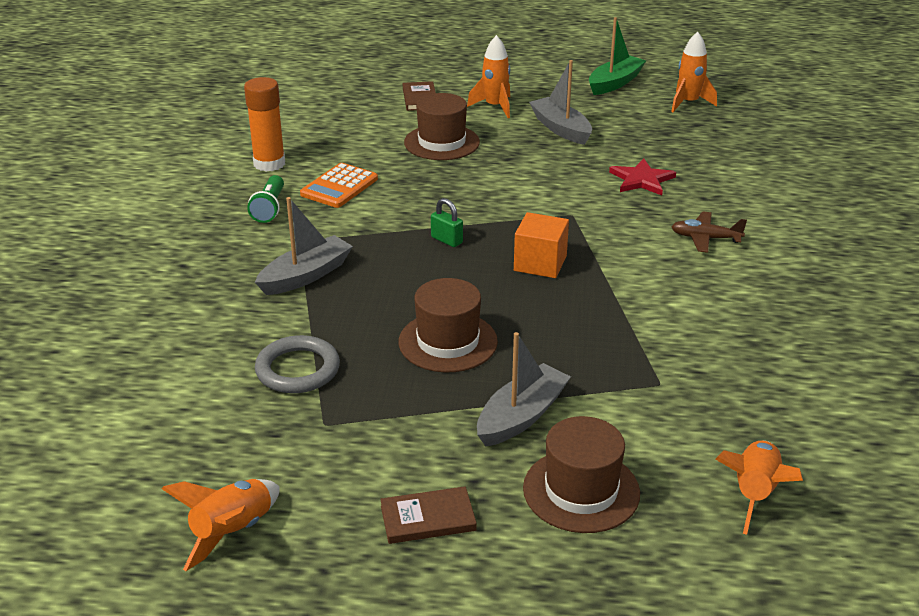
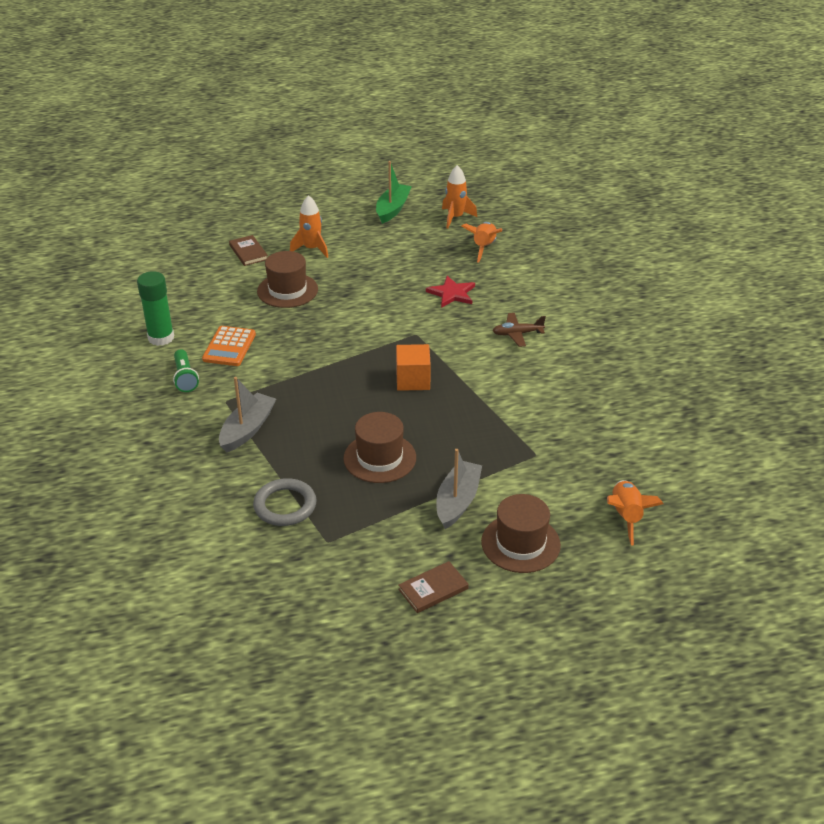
camera: 20 degrees left, 5 degrees up
orange rocket [161,479,280,571] -> orange rocket moved to [462,222,502,262]
orange glue stick [244,77,285,172] -> green glue stick [137,271,174,346]
green padlock [431,198,463,247] -> none
grey boat [529,60,592,145] -> none

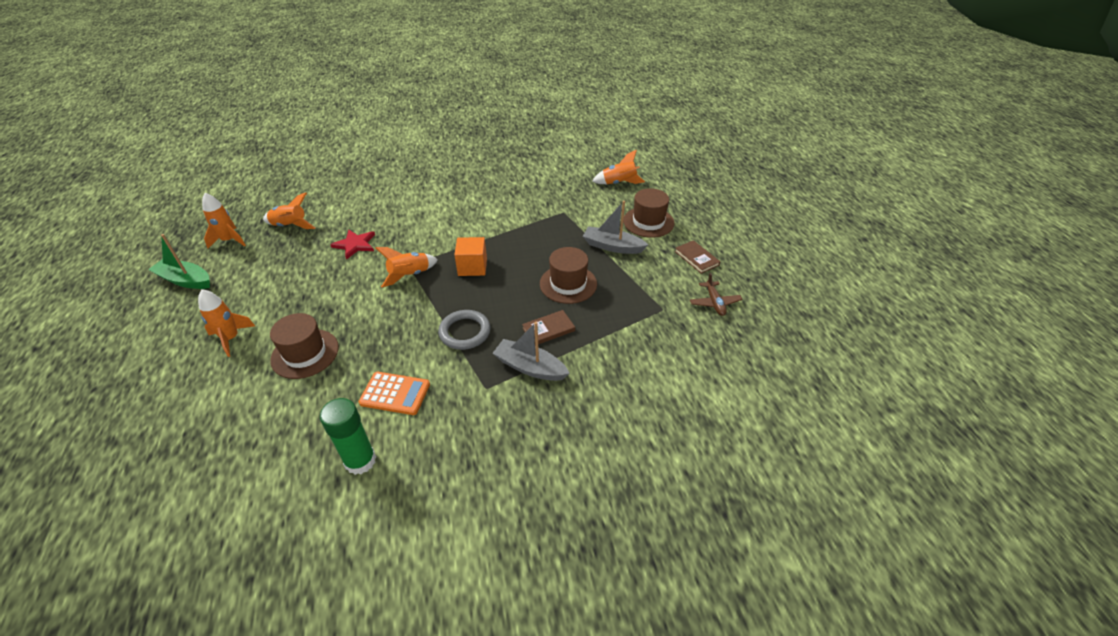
camera: 90 degrees left, 5 degrees up
green flashlight [173,349,199,392] -> none
brown book [229,235,268,266] -> brown book moved to [522,310,575,344]
grey ring [253,478,316,526] -> grey ring moved to [438,310,491,350]
brown plane [493,313,546,347] -> brown plane moved to [690,273,742,316]
none -> orange rocket [375,247,438,287]

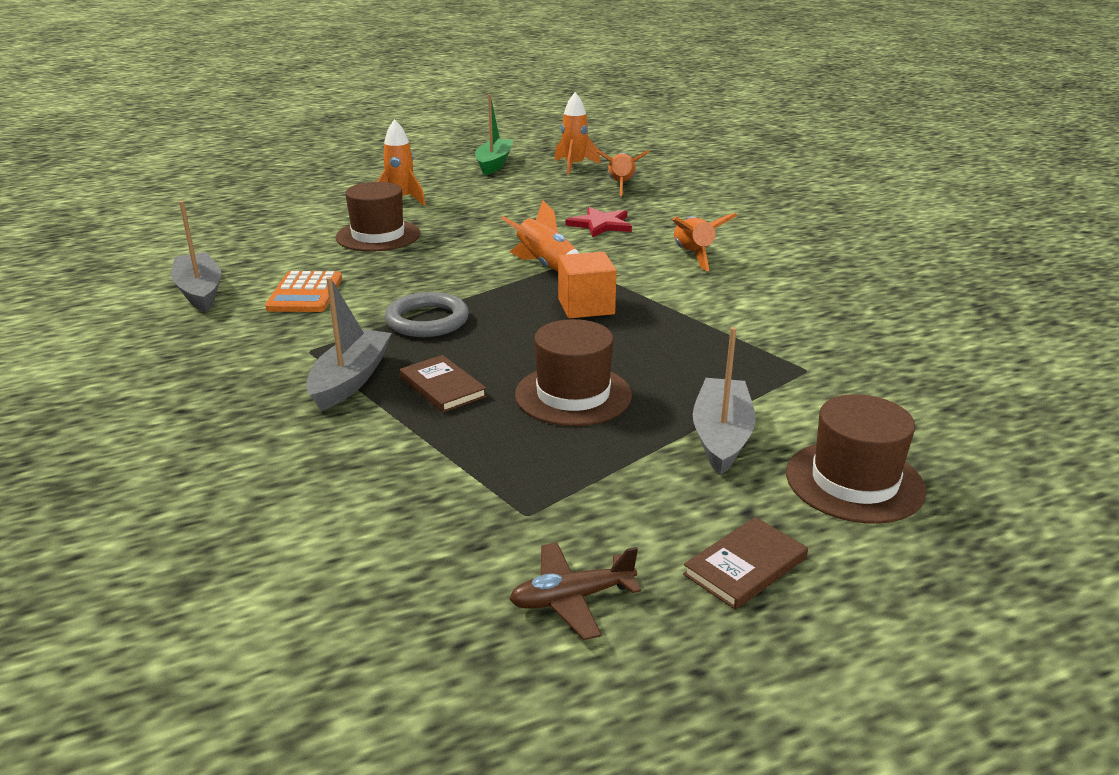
camera: 80 degrees right, 15 degrees down
green glue stick [320,398,376,475] -> grey boat [171,201,221,312]
orange rocket [592,150,645,184] -> orange rocket moved to [672,213,737,271]

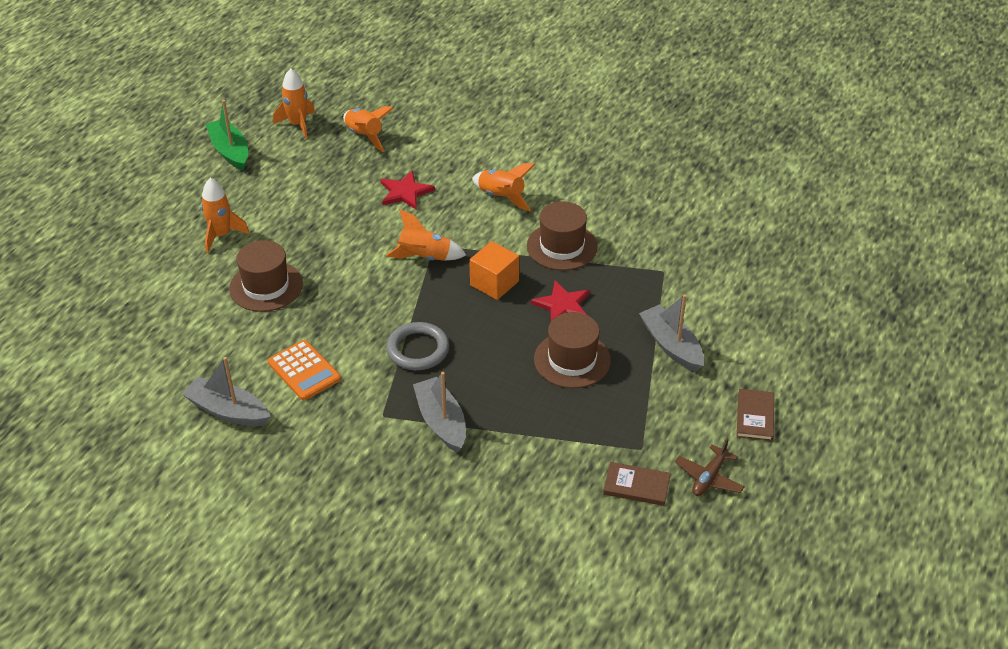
camera: 40 degrees left, 15 degrees up
brown book [400,355,487,413] -> brown book moved to [603,462,671,506]
brown hat [786,394,927,524] -> brown hat moved to [527,201,598,271]
none -> red star [531,281,590,321]

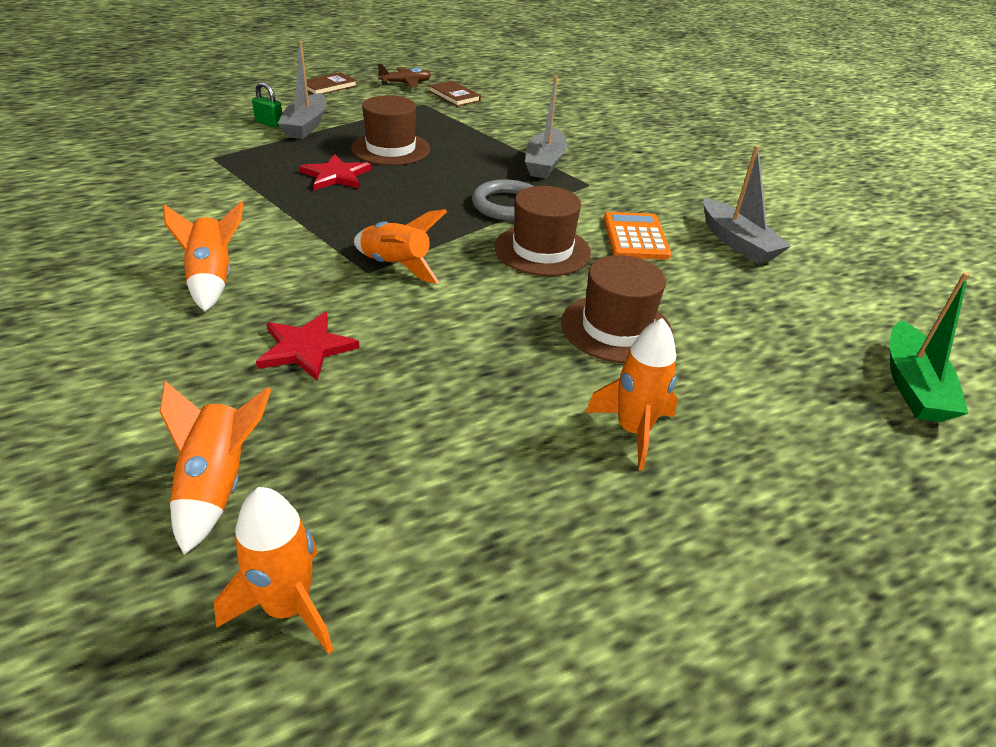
camera: 145 degrees left, 5 degrees down
green boat [206,100,248,171] -> green boat moved to [890,272,970,422]
orange cube [469,241,519,300] -> none
brown hat [527,201,598,271] -> brown hat moved to [495,186,591,276]
none -> green padlock [252,82,282,128]

